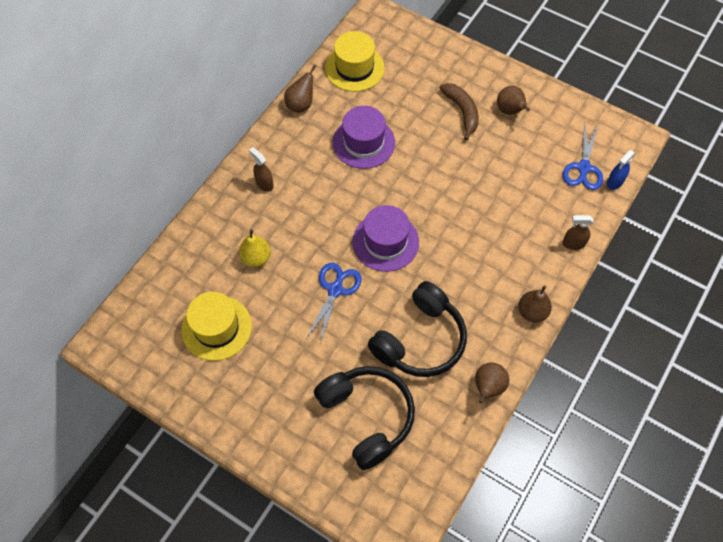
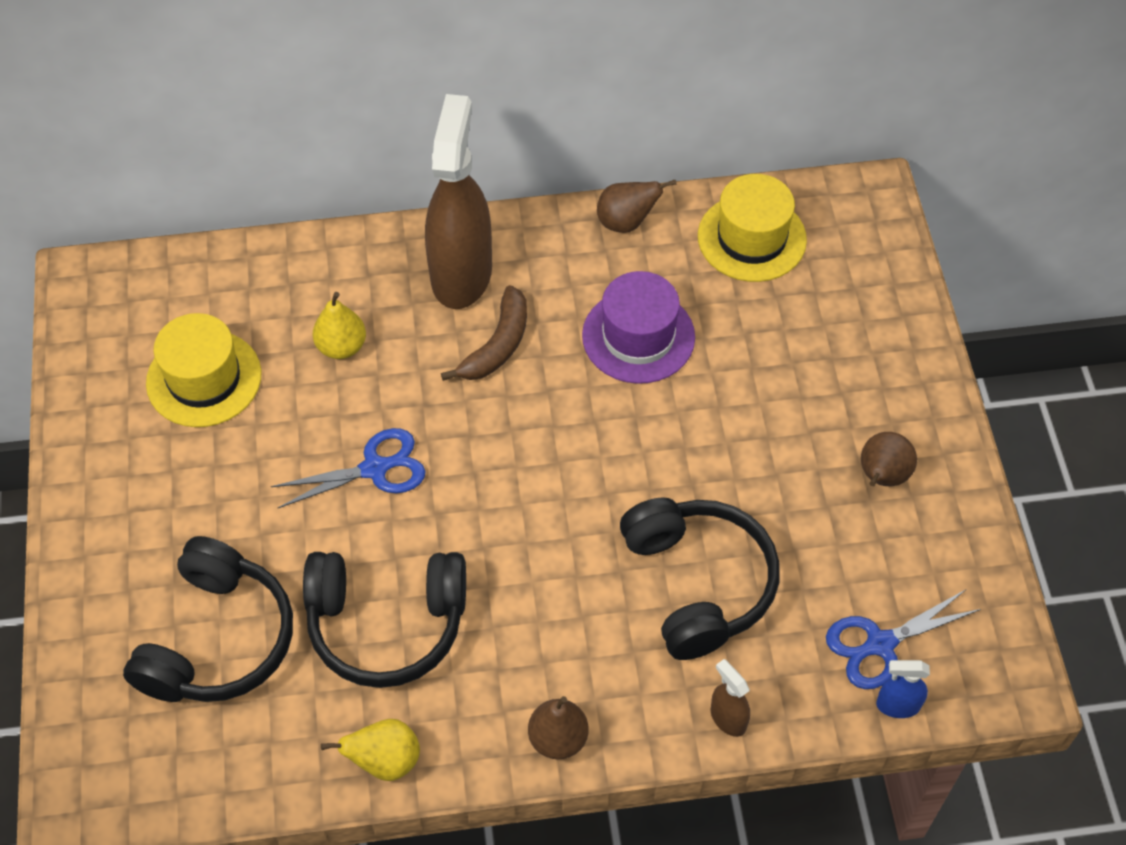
camera: 50 degrees right, 5 degrees down
brown spray bottle [249,147,274,191] -> brown spray bottle [425,94,492,309], size x2.44
purple hat [352,205,419,272] -> none
brown banana [439,83,479,141] -> brown banana moved to [441,285,527,381]
brown pear [475,363,509,403] -> yellow pear [321,719,420,781]
none -> black headphones [620,497,780,660]

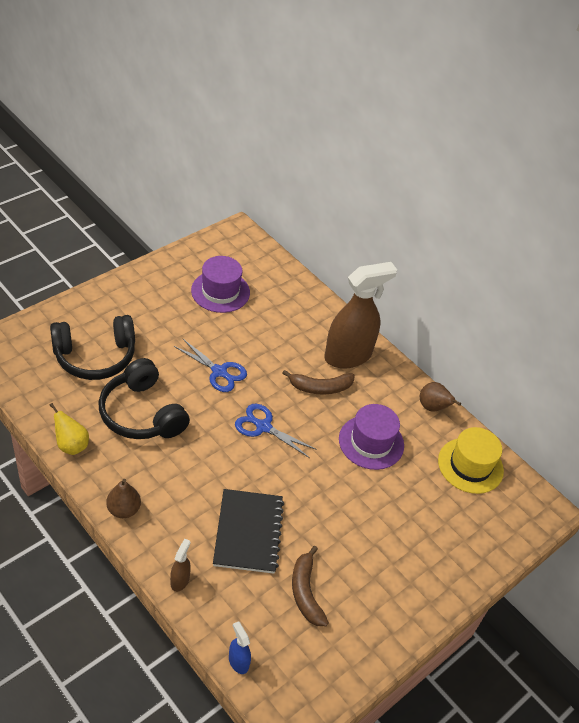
camera: 50 degrees right, 10 degrees down
yellow hat [146,313,262,427] -> purple hat [191,256,250,313]
yellow pear [313,292,366,359] -> none
black headphones [620,497,780,660] -> black notebook [213,489,284,574]
blue scissors [826,590,981,689] -> blue scissors moved to [235,404,317,458]
brown pear [861,432,917,486] -> none
none -> brown banana [292,546,329,626]

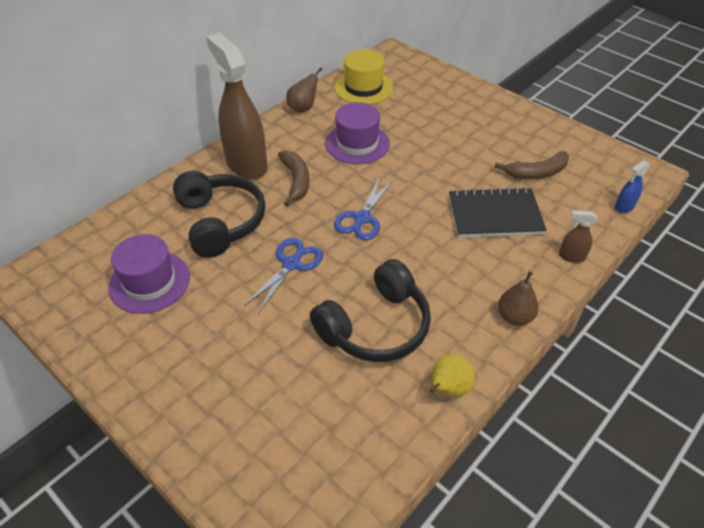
camera: 90 degrees left, 0 degrees up
black headphones [50,315,135,380] -> black headphones moved to [173,171,266,258]

